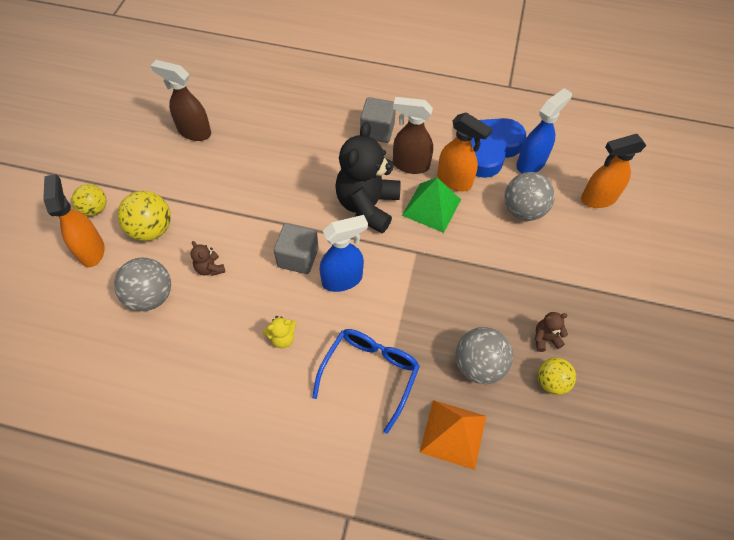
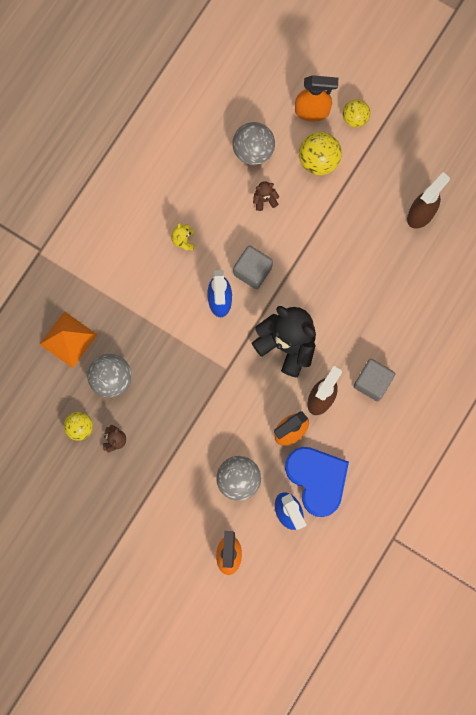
camera: 110 degrees right, 20 degrees up
blue glasses [312,329,420,434] -> none
green pyramid [402,178,461,233] -> none

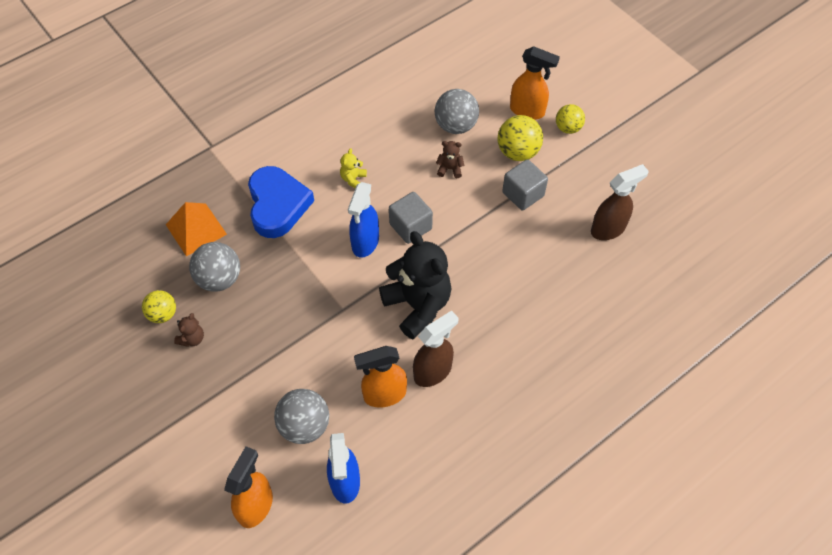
camera: 20 degrees right, 20 degrees down
blue heart [285,447,349,517] -> blue heart moved to [248,166,314,238]
grey cube [354,359,395,401] -> grey cube moved to [502,159,548,211]

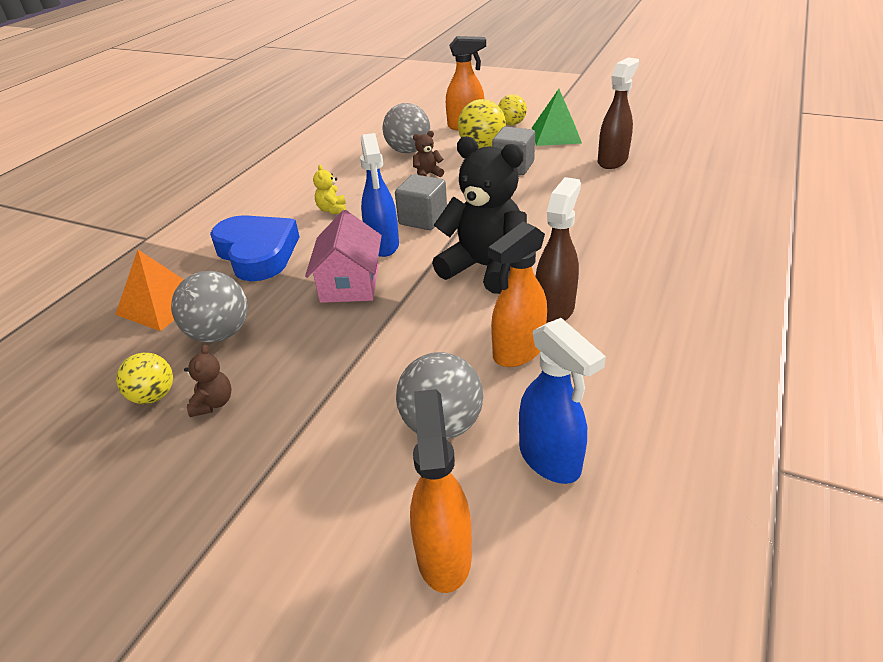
camera: 25 degrees left, 20 degrees down
none -> pink house [305,210,382,303]
none -> green pyramid [532,89,582,146]

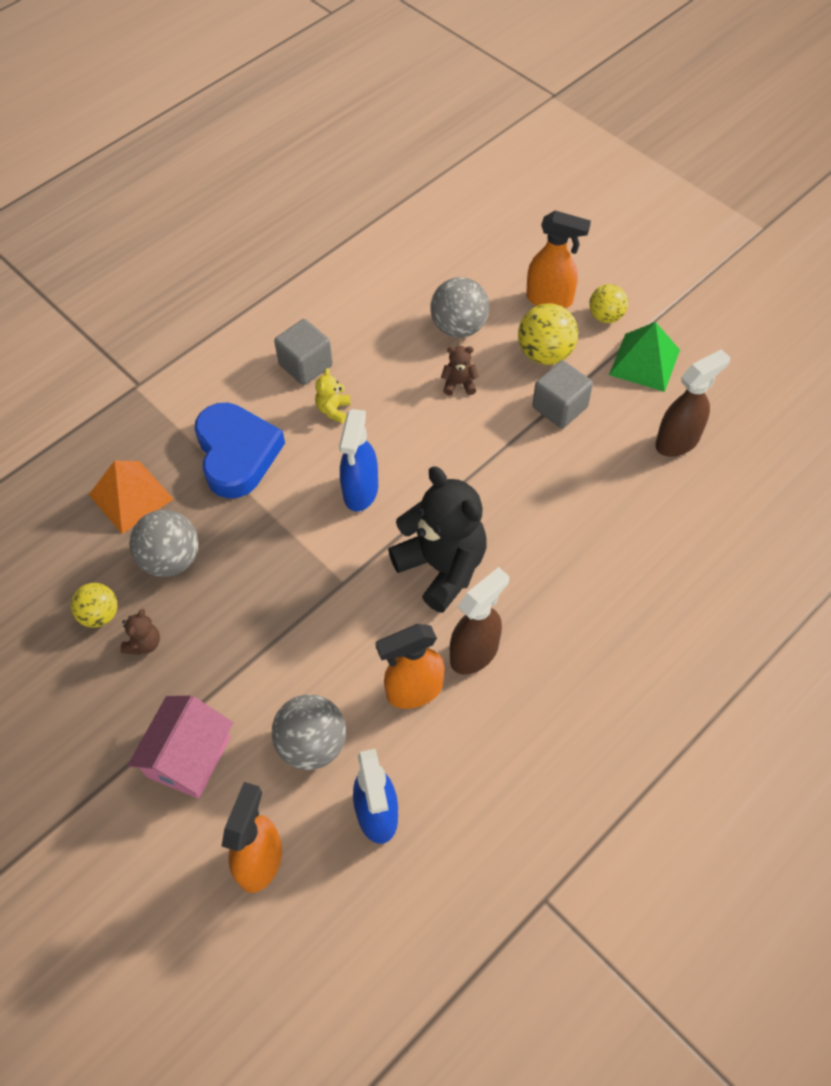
camera: 20 degrees right, 20 degrees up
pink house [305,210,382,303] -> pink house moved to [128,695,233,799]
grey cube [395,174,447,230] -> grey cube moved to [274,319,333,385]

